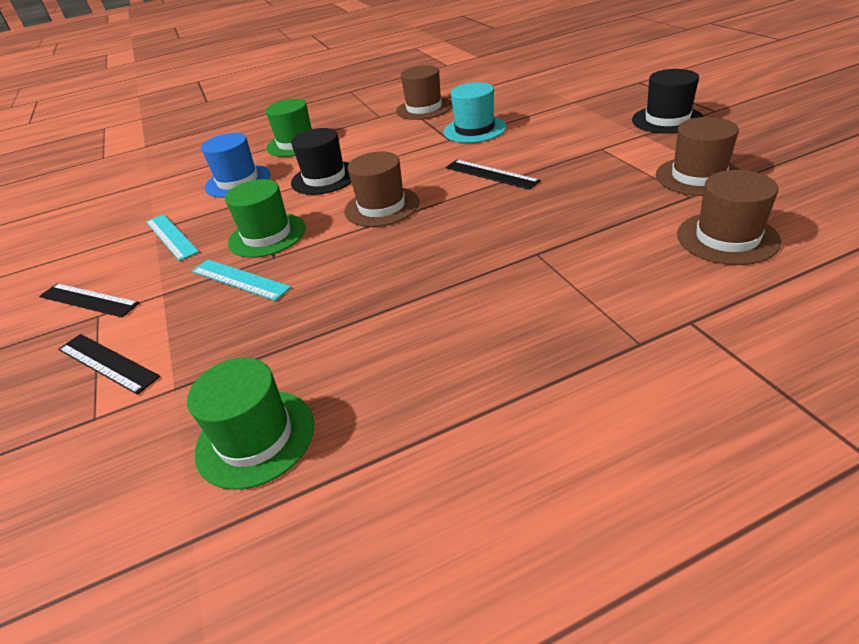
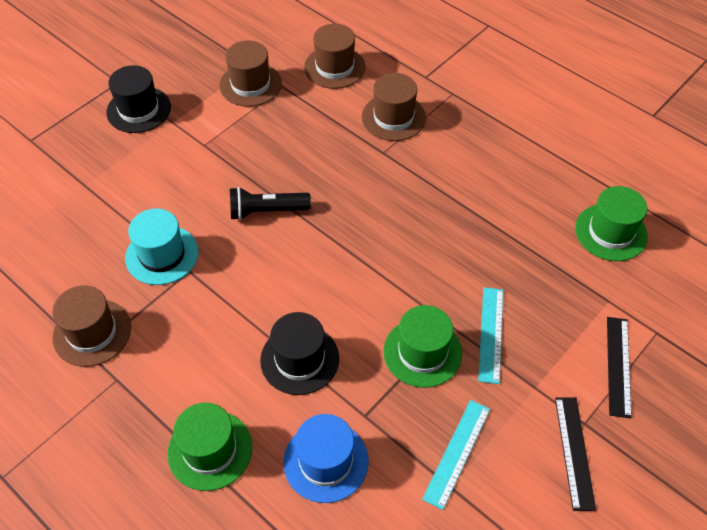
camera: 120 degrees left, 15 degrees up
brown hat [344,151,419,227] -> brown hat moved to [362,73,426,141]
black ruler [446,160,541,190] -> black flashlight [230,187,311,220]

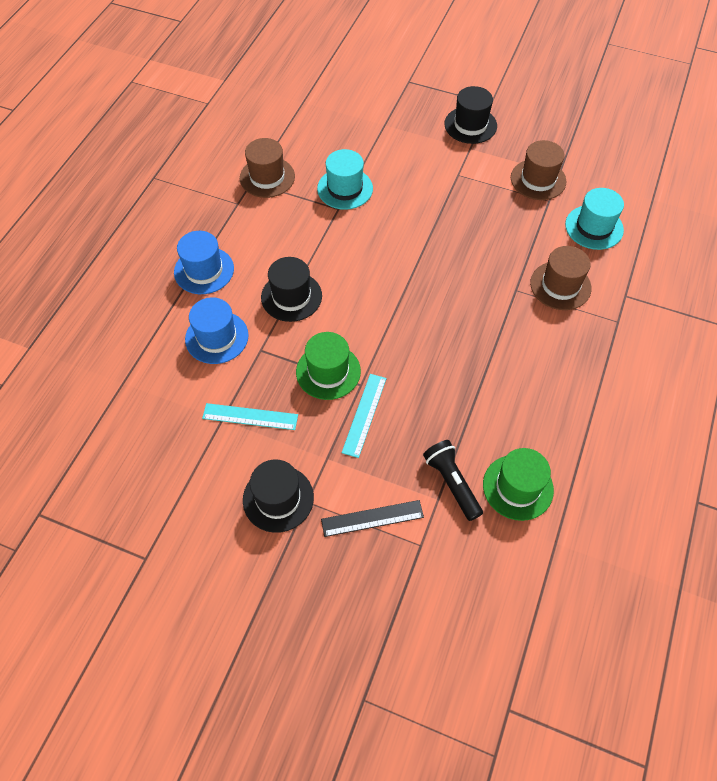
camera: 70 degrees right, 5 degrees up
green hat [168,403,252,491] -> blue hat [174,231,234,294]
black flashlight [230,187,311,220] -> black flashlight moved to [423,440,483,521]
brown hat [304,24,366,89] -> turquoise hat [565,188,624,250]
turquoise ruler [478,287,503,384] -> turquoise ruler turned 60 degrees counterclockwise [342,374,387,458]
black ruler [555,397,596,511] -> black hat [243,459,314,533]

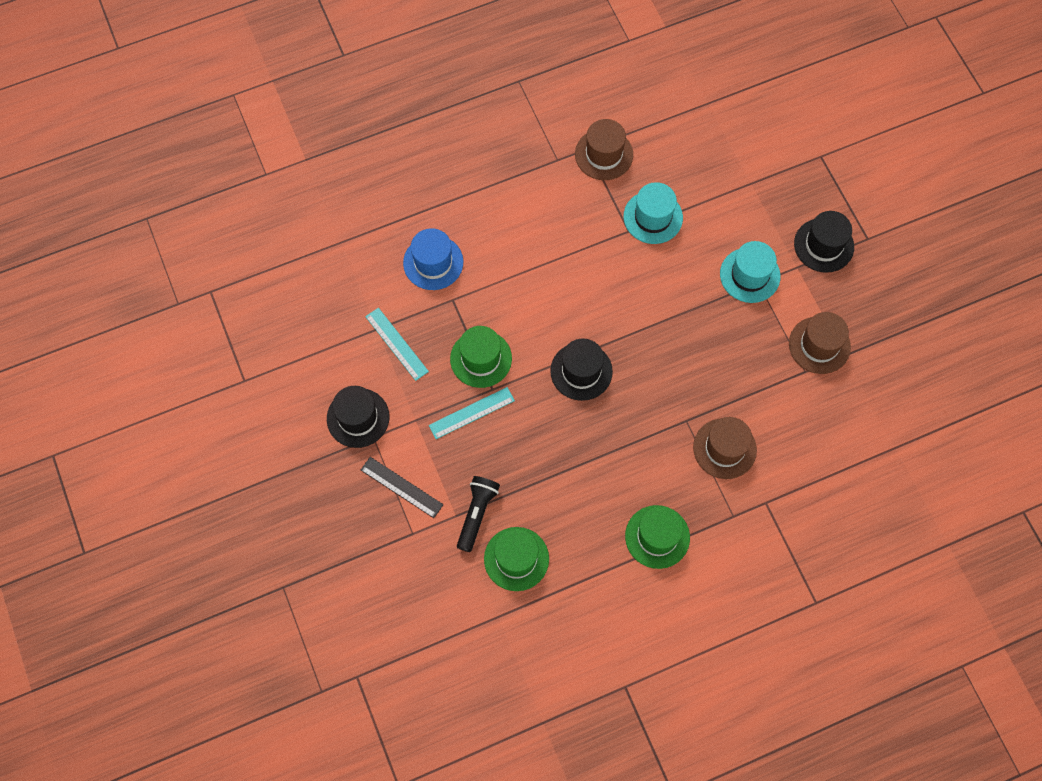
camera: 45 degrees right, 10 degrees up
blue hat [174,231,234,294] -> none
black hat [261,257,322,322] -> black hat moved to [550,338,613,401]
turquoise hat [565,188,624,250] -> turquoise hat moved to [720,241,781,303]
none -> green hat [625,505,690,569]

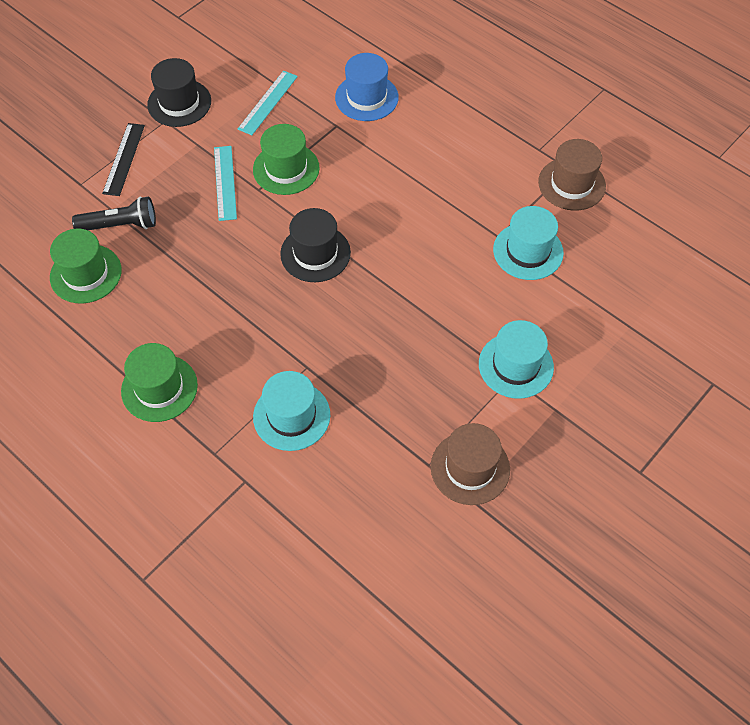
camera: 65 degrees right, 10 degrees down
turquoise ruler [429,387,515,439] -> turquoise ruler turned 45 degrees clockwise [214,146,237,221]
brown hat [693,417,757,479] -> turquoise hat [253,371,330,451]
black hat [794,211,854,273] -> none

